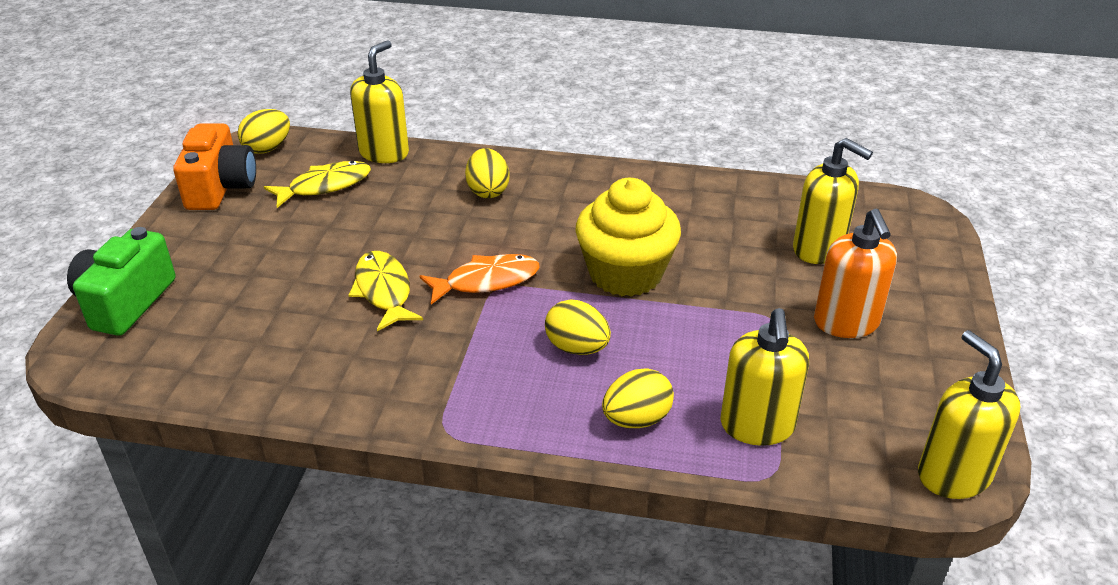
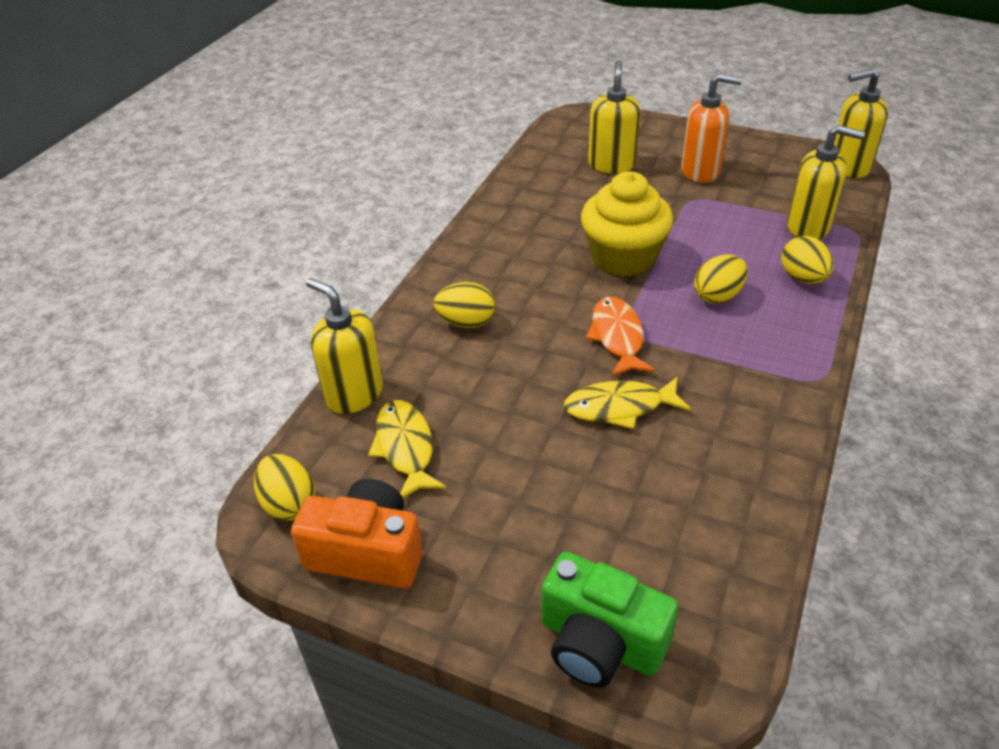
camera: 75 degrees left, 5 degrees up
yellow soap dispenser [793,138,873,264] -> yellow soap dispenser turned 45 degrees counterclockwise [588,60,641,173]

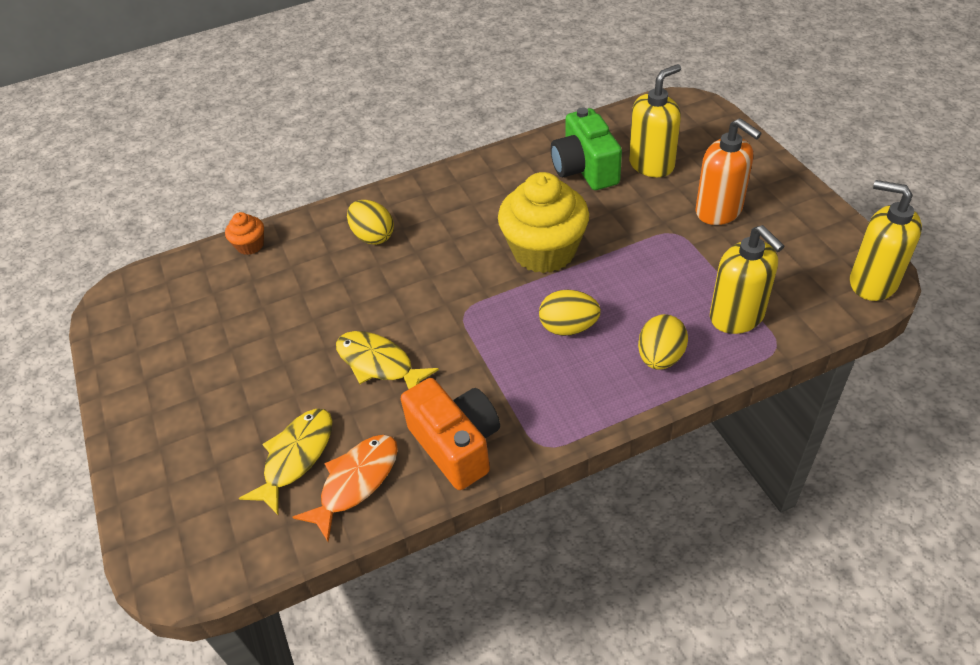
camera: 45 degrees right, 5 degrees up
yellow egg [254,454,315,520] -> none
orange camera [291,479,423,588] -> orange camera moved to [401,378,500,490]
yellow soap dispenser [306,278,383,414] -> orange cupcake [225,212,264,255]
yellow fish [368,400,447,498] -> yellow fish moved to [239,409,332,516]
green camera [541,552,679,688] -> green camera moved to [551,108,622,190]
orange fish [586,297,655,377] -> orange fish moved to [292,435,398,542]

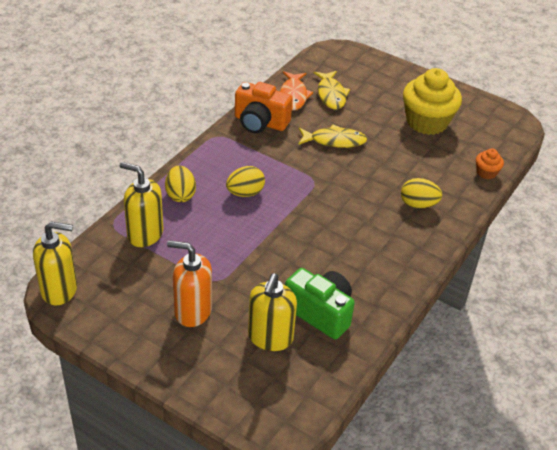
camera: 140 degrees right, 5 degrees down
yellow cupcake [498,172,589,273] -> yellow cupcake moved to [403,68,462,135]

